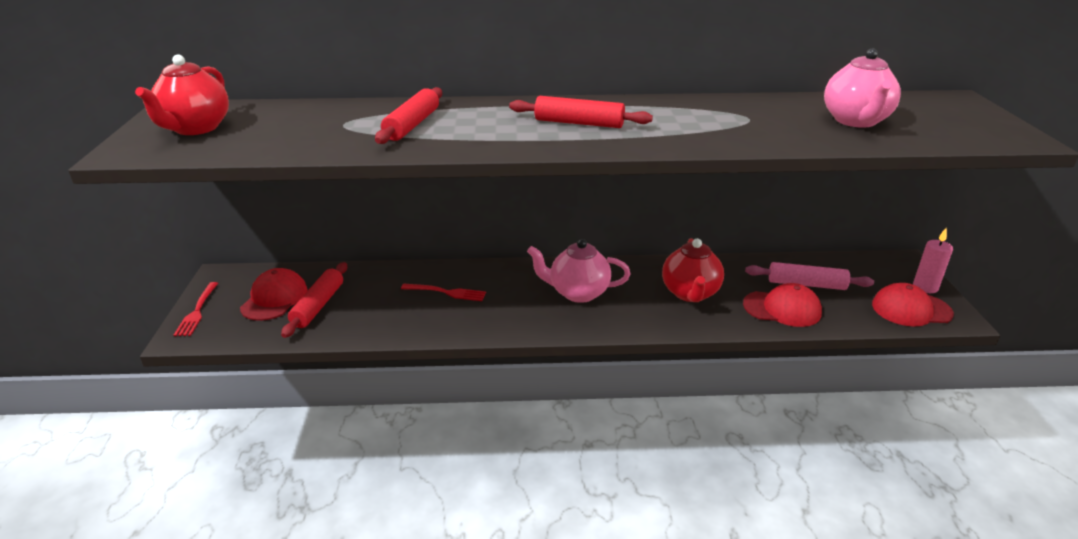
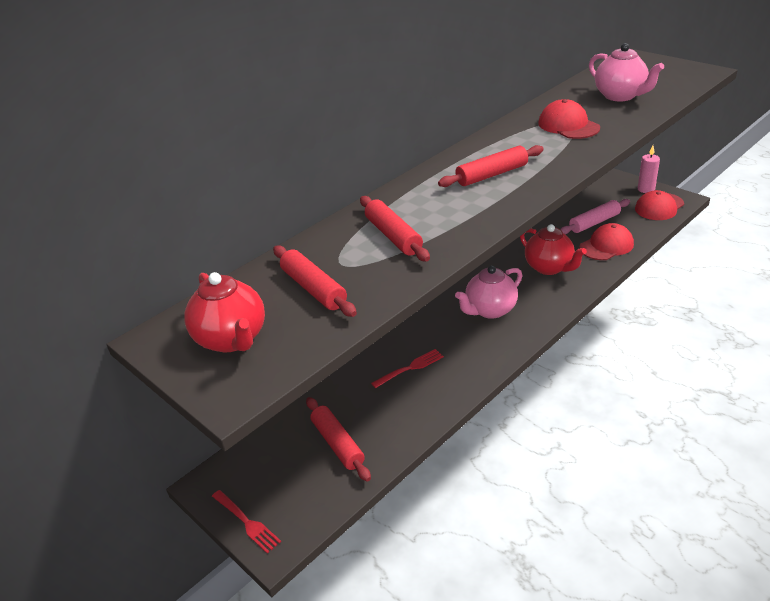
camera: 40 degrees left, 5 degrees up
red cap [240,268,308,321] -> red cap moved to [538,99,600,139]
none -> red rolling pin [273,245,357,317]

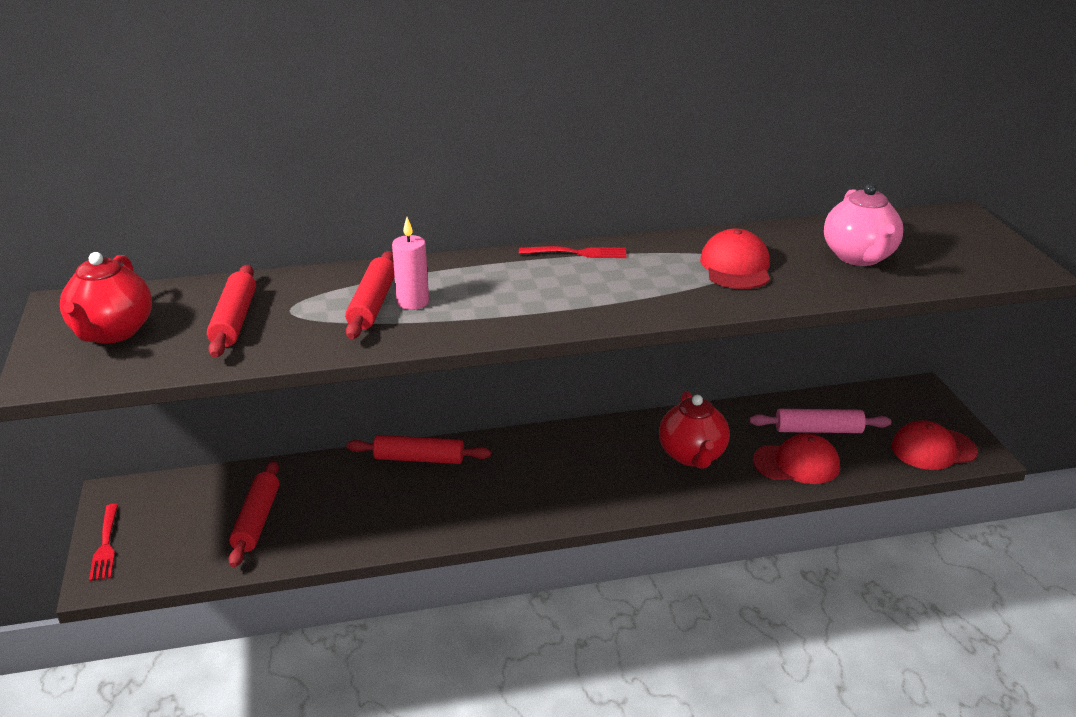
camera: 30 degrees right, 5 degrees down
red fork [371,349,444,388] -> red fork moved to [519,246,627,258]
red rolling pin [438,145,544,187] -> red rolling pin moved to [347,435,491,464]
pink teapot [455,266,522,319] -> none
pink candle [638,145,660,193] -> pink candle moved to [392,217,429,310]

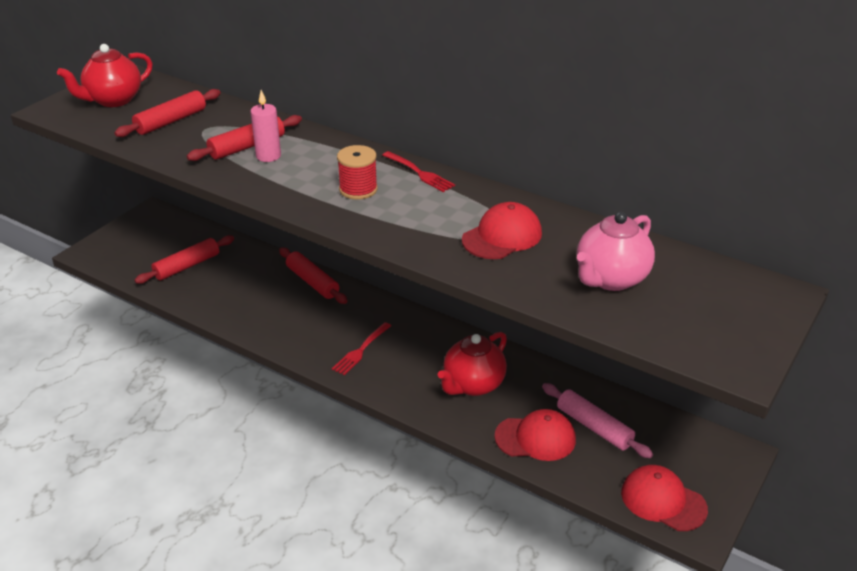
camera: 45 degrees right, 5 degrees up
red fork [89,504,118,581] -> red fork moved to [332,322,391,375]
red cap [753,433,840,484] -> red cap turned 45 degrees counterclockwise [494,409,576,461]
none -> red spool [337,145,378,200]

